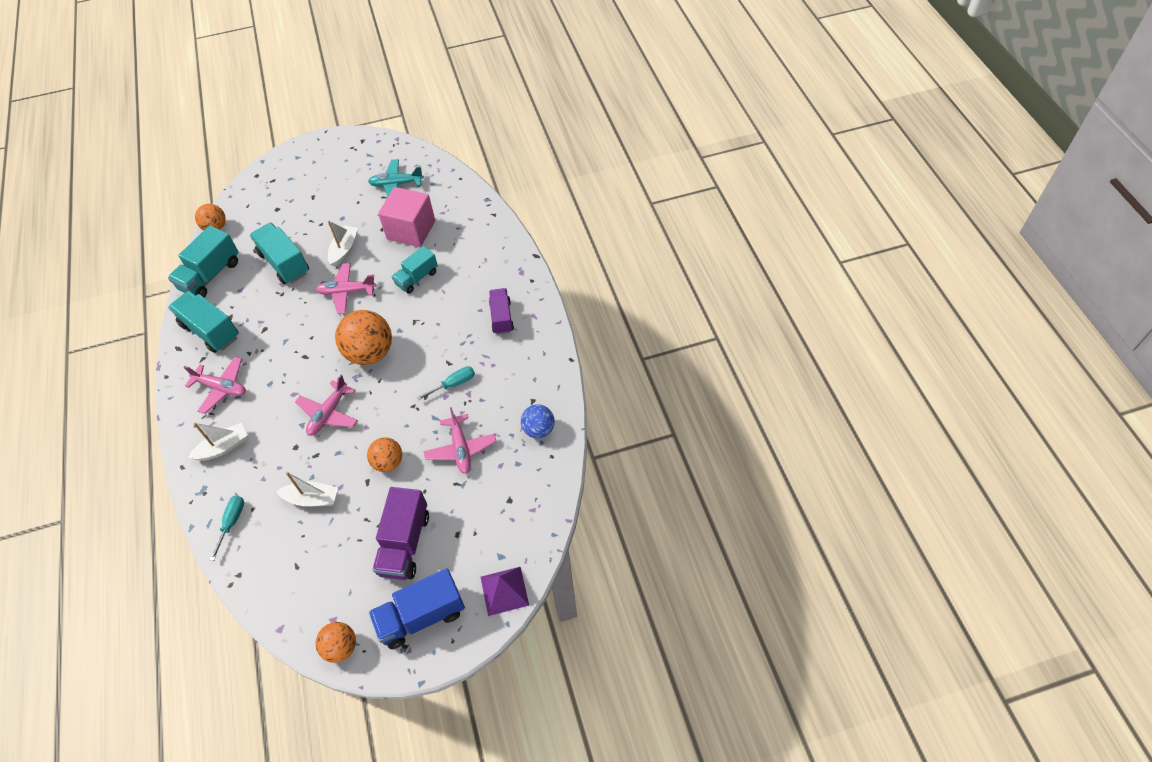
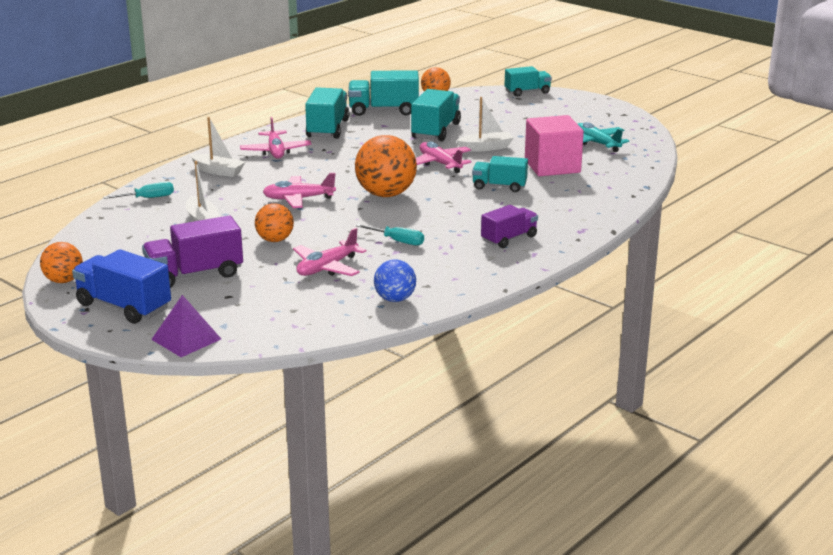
camera: 55 degrees right, 30 degrees down
none -> turquoise truck [504,66,552,97]

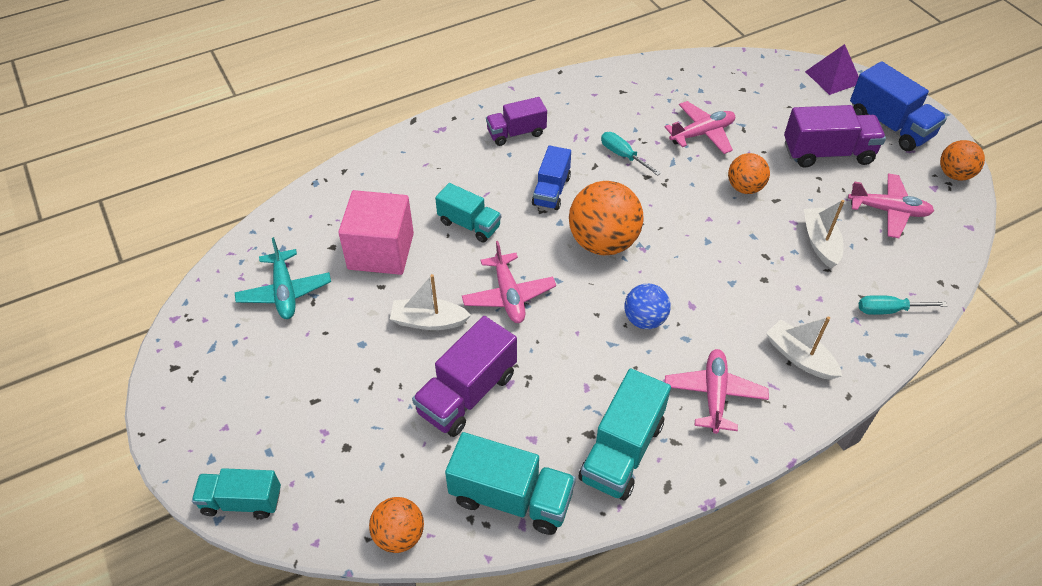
camera: 160 degrees left, 25 degrees up
pink plane [263,173,336,208] -> pink plane moved to [848,174,934,238]
blue ball [374,259,416,302] -> blue ball moved to [624,284,671,329]
turquoise truck [411,89,461,141] -> purple truck [412,316,517,437]
none -> blue truck [532,145,571,210]

